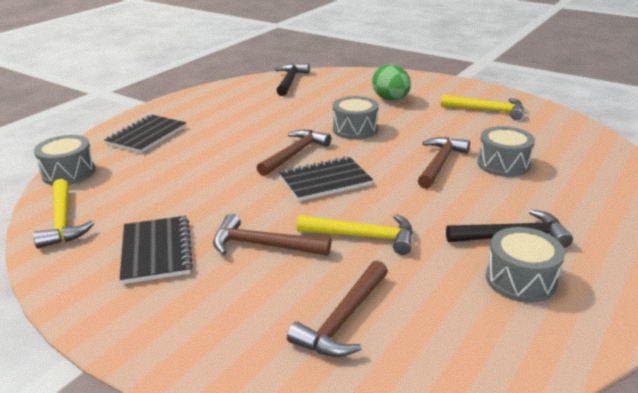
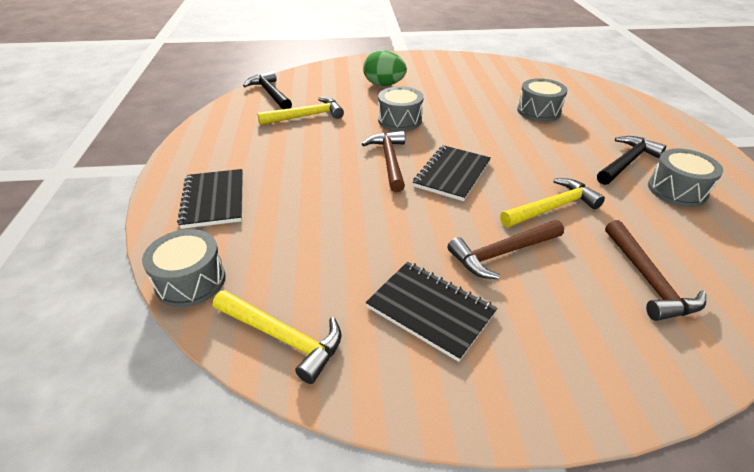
camera: 40 degrees left, 10 degrees up
brown hammer [418,137,470,189] -> none
yellow hammer [441,95,523,120] -> yellow hammer moved to [257,97,344,125]

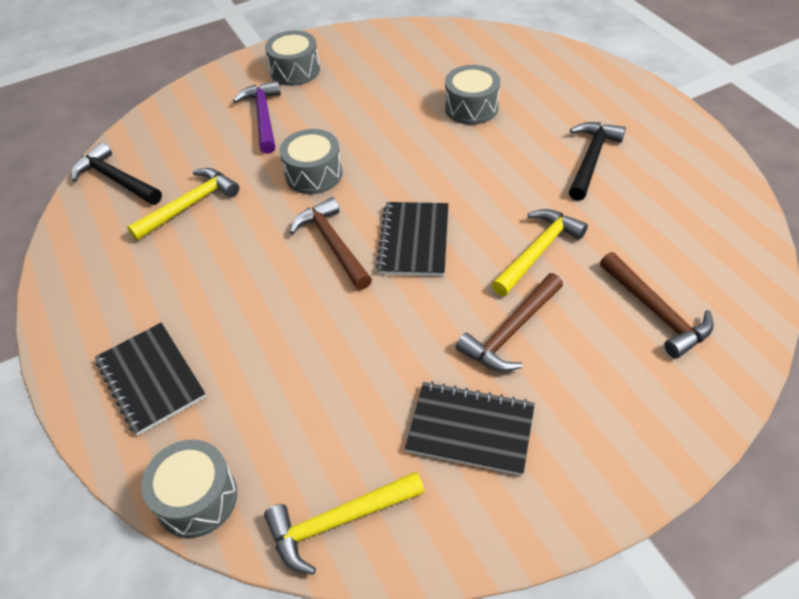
camera: 20 degrees left, 10 degrees up
yellow hammer [213,290,342,384] -> yellow hammer turned 150 degrees clockwise [264,472,425,575]
green egg [363,50,407,86] -> purple hammer [233,81,281,154]
grey drum [648,149,723,207] -> grey drum moved to [265,30,320,86]

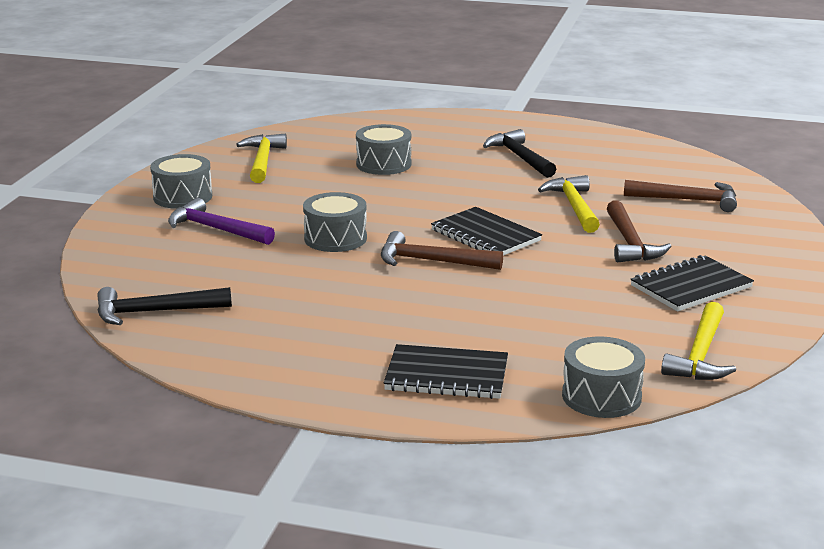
camera: 50 degrees left, 25 degrees down
yellow hammer [127,168,239,241] -> yellow hammer moved to [236,134,287,183]

